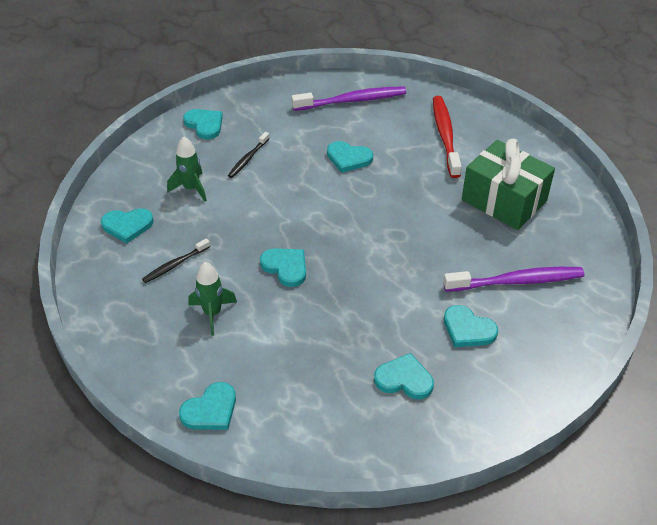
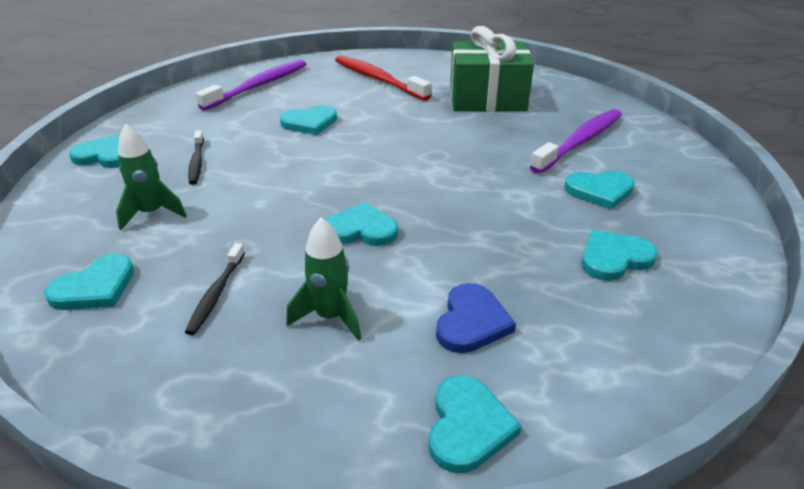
camera: 40 degrees left, 10 degrees down
none -> blue heart [436,283,516,353]

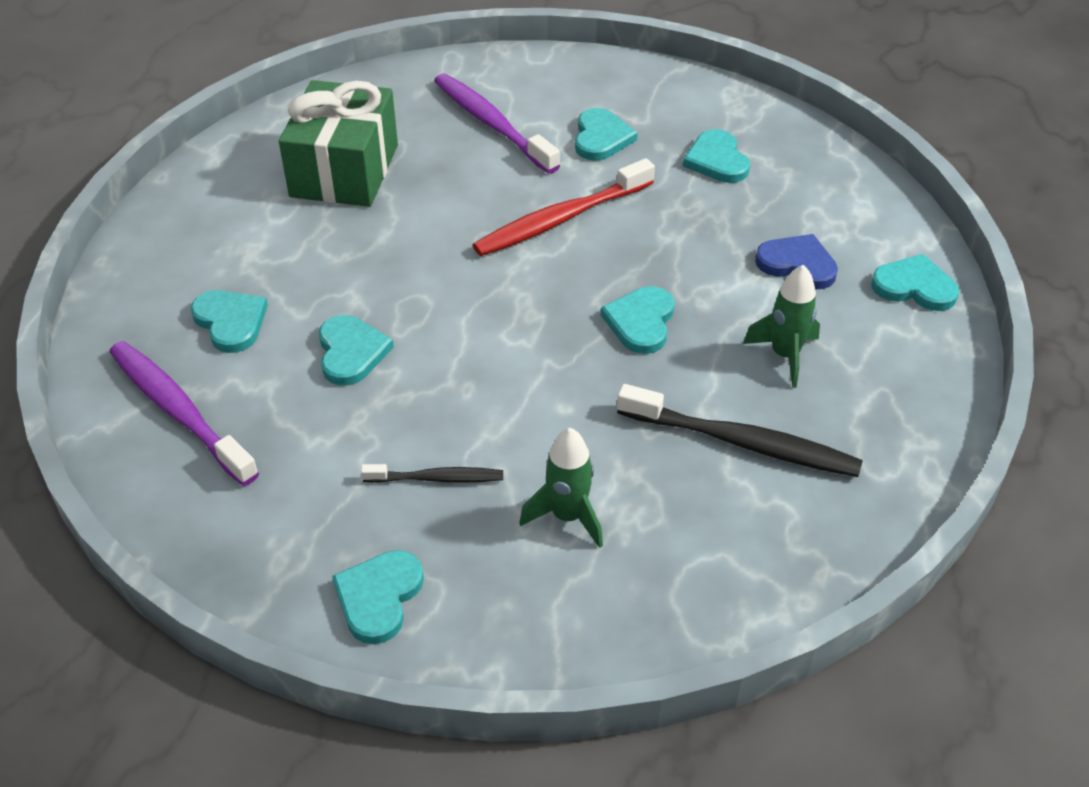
camera: 80 degrees left, 10 degrees up
turquoise heart [44,254,134,310] -> turquoise heart moved to [191,290,268,353]
black toothbrush [185,243,245,335] -> black toothbrush [617,384,863,477], size x1.80
red toothbrush [335,56,431,101] -> red toothbrush moved to [473,158,655,256]

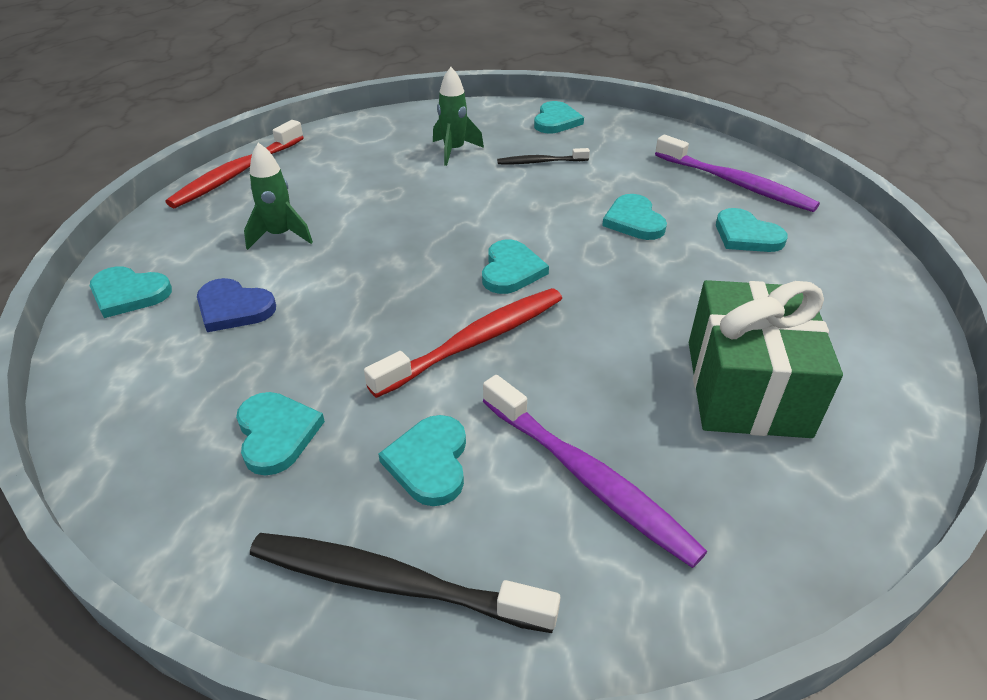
camera: 175 degrees right, 5 degrees down
turquoise heart [601,286,674,354] -> turquoise heart moved to [482,240,549,294]
black toothbrush [617,384,863,477] -> black toothbrush moved to [250,533,560,633]
none -> red toothbrush [166,120,304,208]

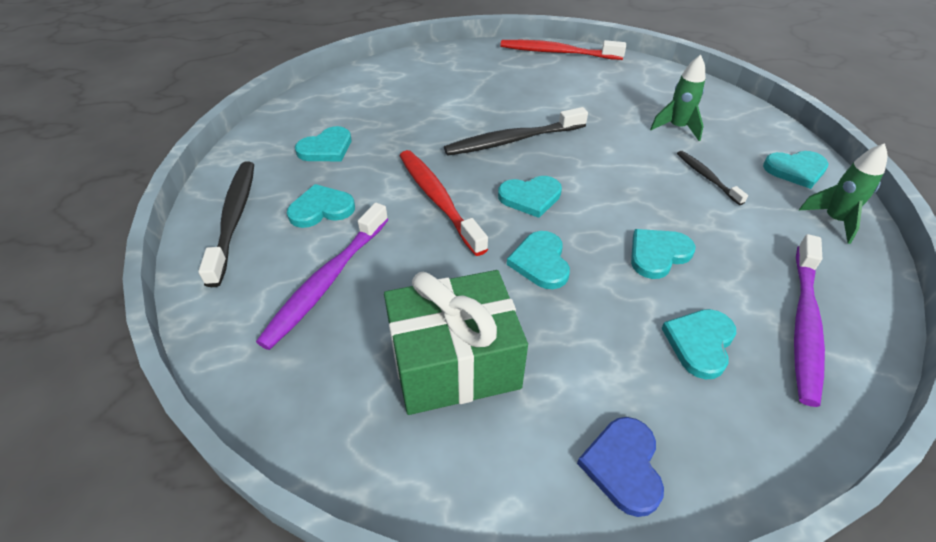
camera: 70 degrees right, 5 degrees up
turquoise heart [90,266,172,318] -> turquoise heart moved to [507,231,570,289]
blue heart [197,278,276,332] -> blue heart moved to [577,417,664,517]
green rocket [244,143,313,250] -> green rocket moved to [799,143,888,244]
red toothbrush [364,288,562,398] -> red toothbrush turned 150 degrees counterclockwise [400,150,488,256]
none -> black toothbrush [444,107,588,155]

